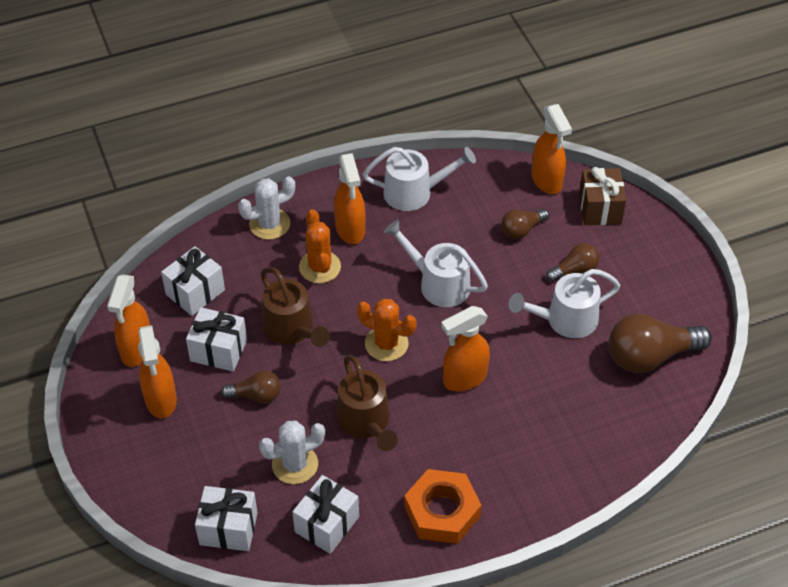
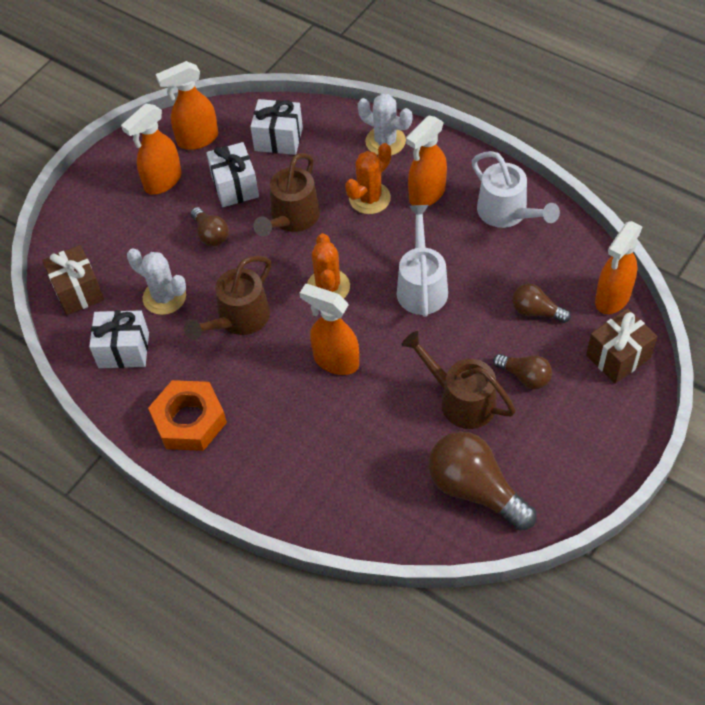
camera: 60 degrees right, 5 degrees up
white gift [195,486,258,551] -> brown gift [42,245,104,315]
white watering can [509,269,620,338] -> brown watering can [401,331,516,429]

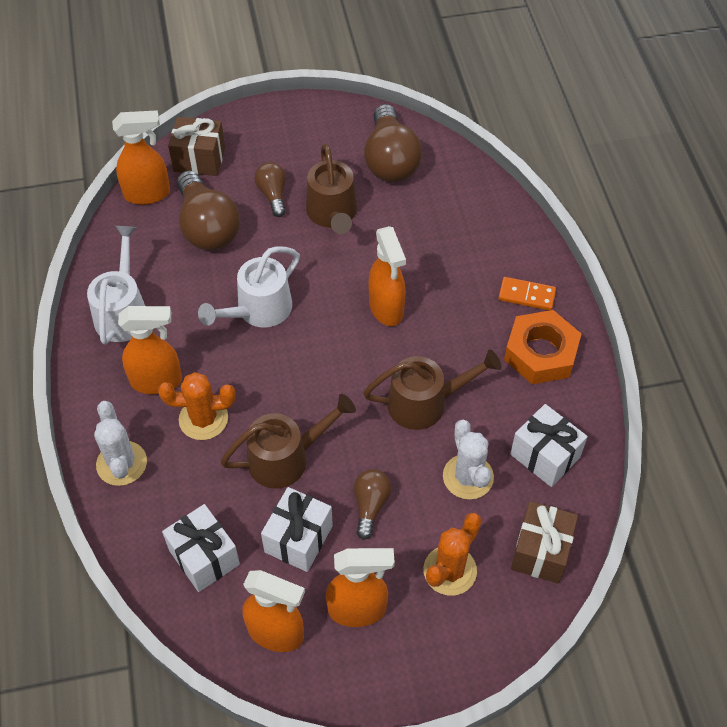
camera: 140 degrees left, 0 degrees up
orange cactus [307,233,350,299] -> orange cactus moved to [423,513,482,595]
brown light bulb [512,284,571,323] -> brown light bulb [177,170,240,250], size x1.84
none -> orange domino [499,277,556,310]

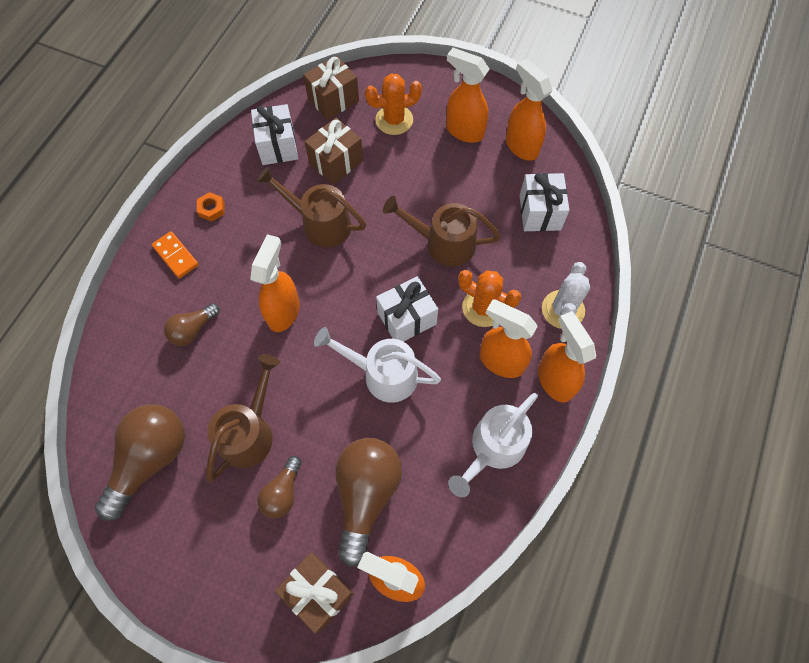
camera: 145 degrees left, 10 degrees up
white watering can [198,246,300,328] -> white watering can turned 150 degrees counterclockwise [314,327,441,403]
white gift [261,487,333,572] -> white gift moved to [376,276,438,342]
brown light bulb [354,469,392,540] -> brown light bulb moved to [164,303,220,346]
white cactus [443,420,494,499] -> brown gift [305,118,363,185]
orange nut [504,310,582,384] -> orange nut [197,192,225,221], size x0.44
none -> orange spray bottle [538,311,596,403]

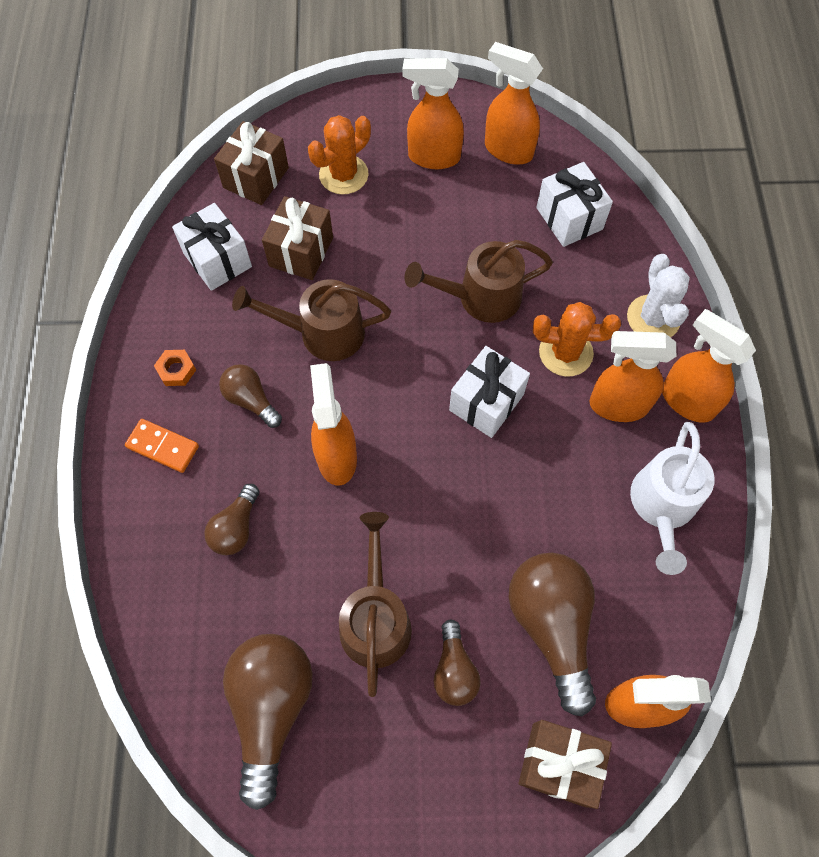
camera: 25 degrees left, 0 degrees up
white watering can [314,327,441,403] -> none
none -> brown light bulb [219,364,282,428]

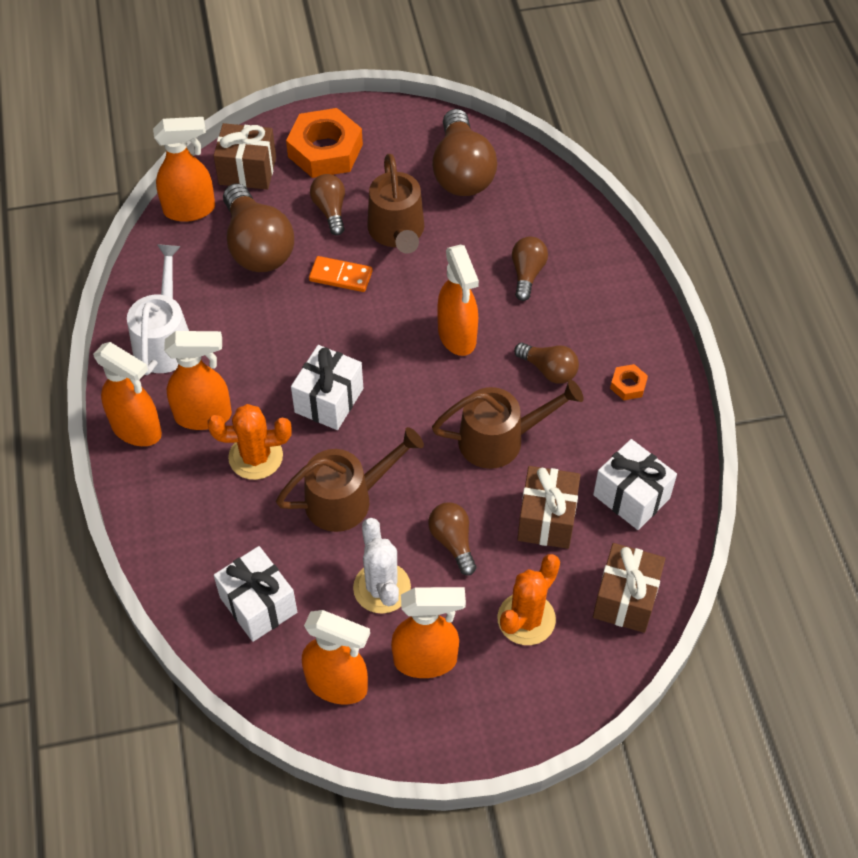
camera: 170 degrees right, 10 degrees down
orange domino [125,419,199,473] -> orange domino moved to [309,256,372,292]
white cactus [627,254,690,337] -> white cactus moved to [353,518,411,614]
none -> orange nut [286,108,363,178]
none -> brown light bulb [428,502,476,575]

